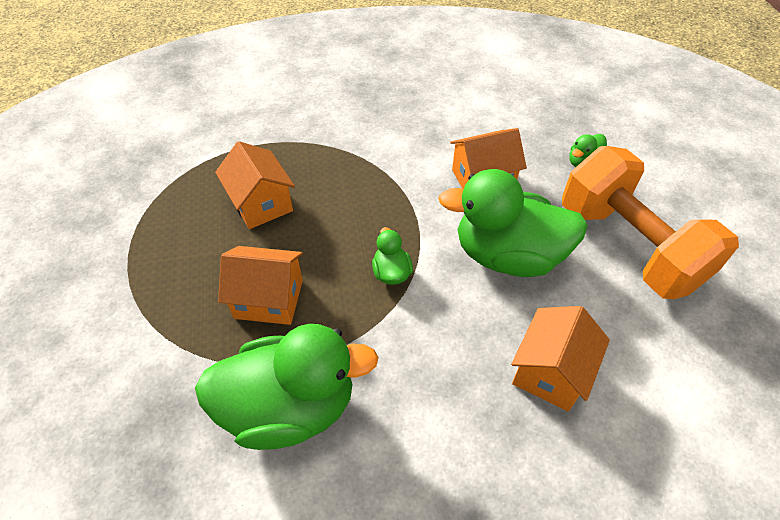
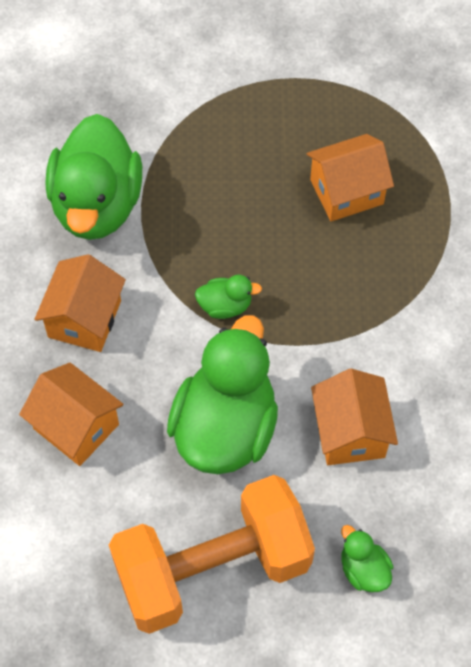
camera: 100 degrees right, 10 degrees up
orange house [218,246,303,325] -> orange house moved to [34,254,126,352]

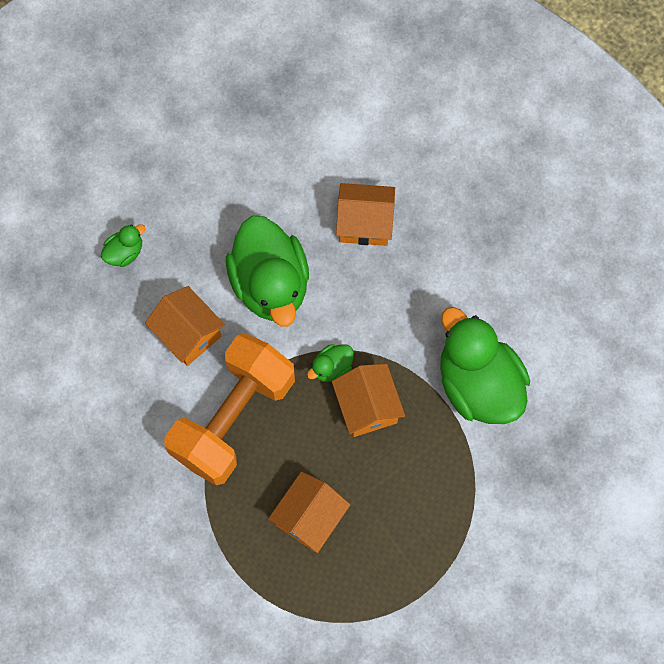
camera: 145 degrees right, 10 degrees up
orange house [34,254,126,352] -> orange house moved to [332,364,405,437]
orange dumbbell [109,475,315,634] -> orange dumbbell moved to [164,333,295,485]
green duck [341,525,393,592] -> green duck turned 60 degrees counterclockwise [101,224,146,267]

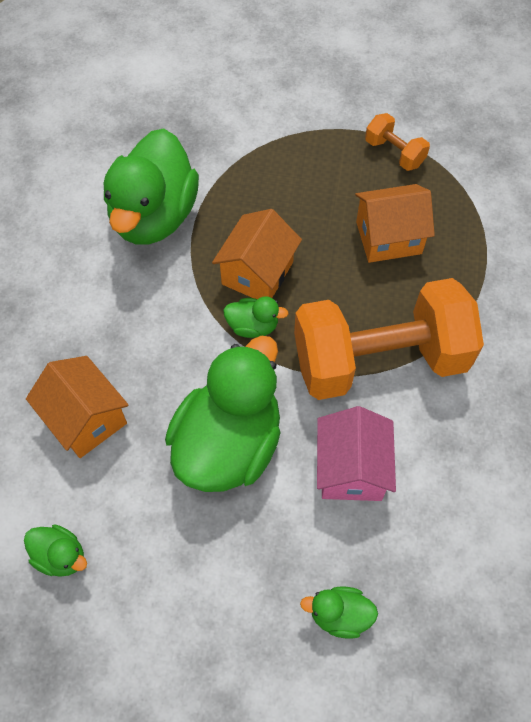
camera: 135 degrees left, 10 degrees down
orange house [145,286,225,366] -> pink house [317,406,396,501]
none -> green duck [24,525,87,577]
none -> orange dumbbell [365,113,430,171]

